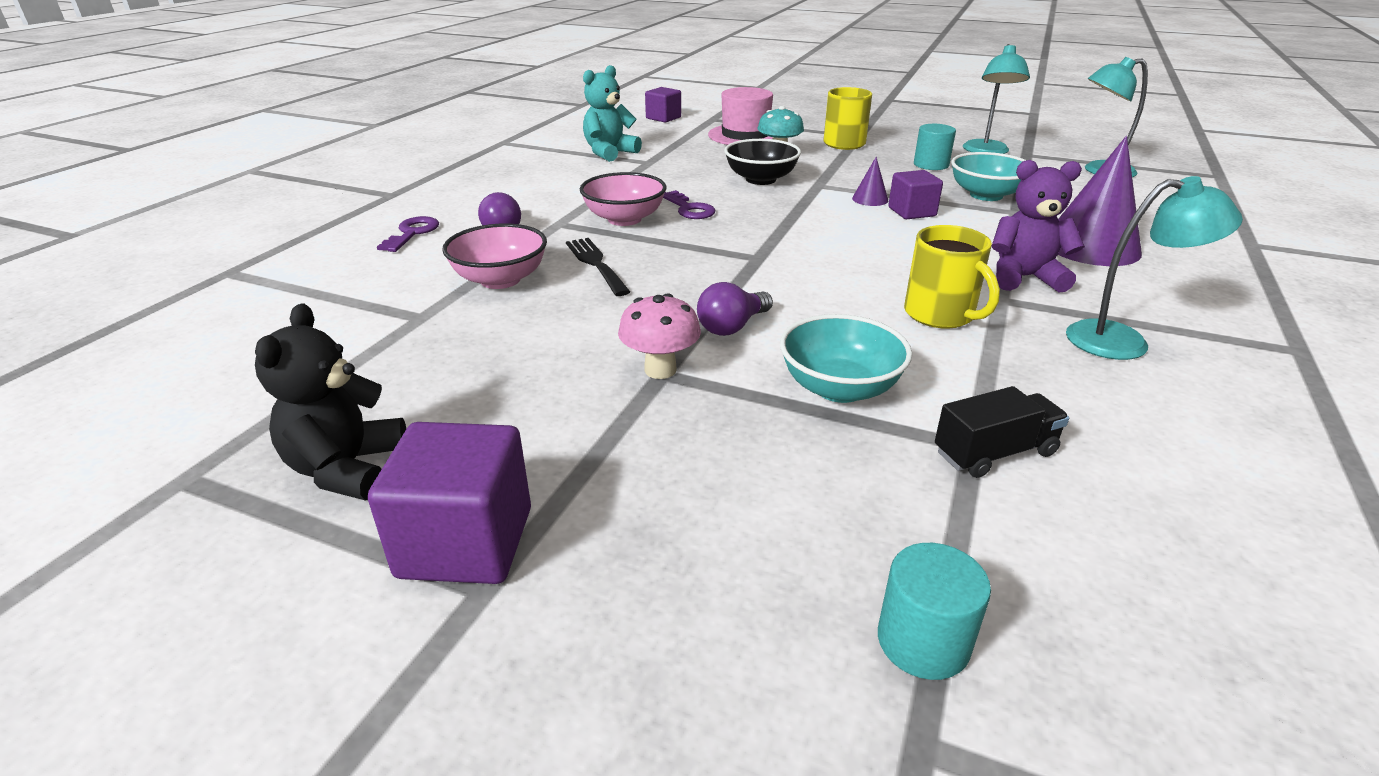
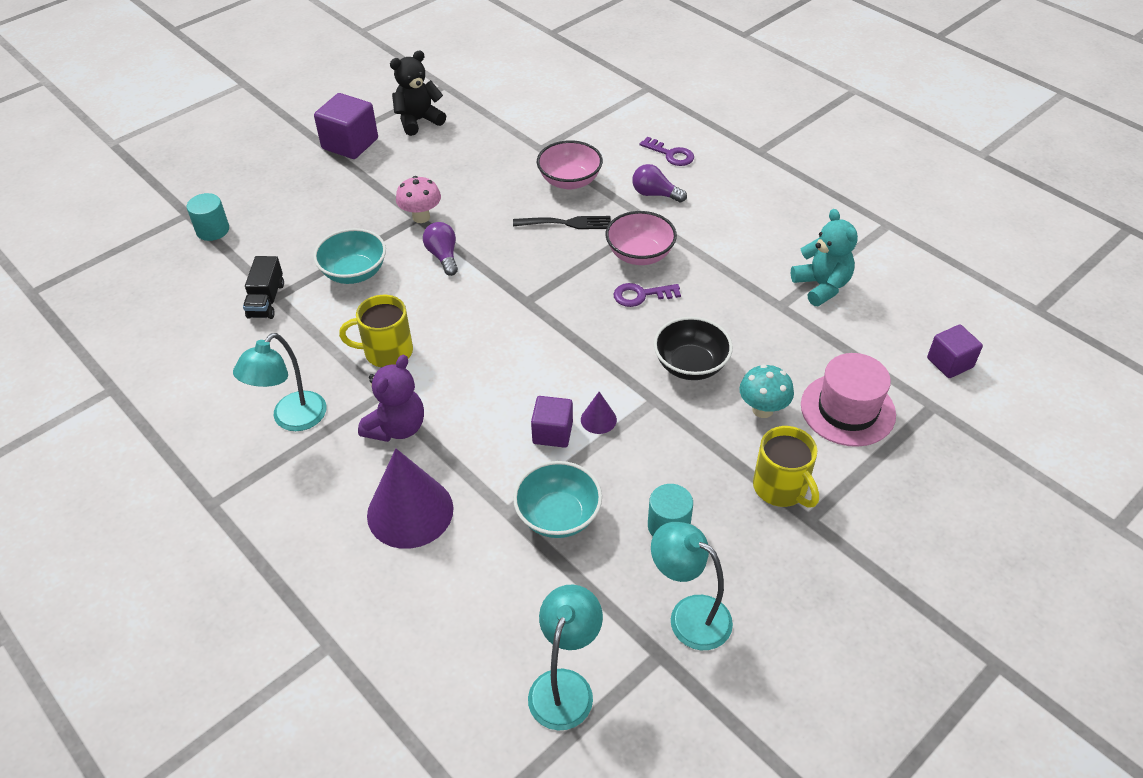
camera: 115 degrees right, 15 degrees up
black teddy bear [255,303,406,500] -> black teddy bear turned 60 degrees counterclockwise [390,50,446,136]

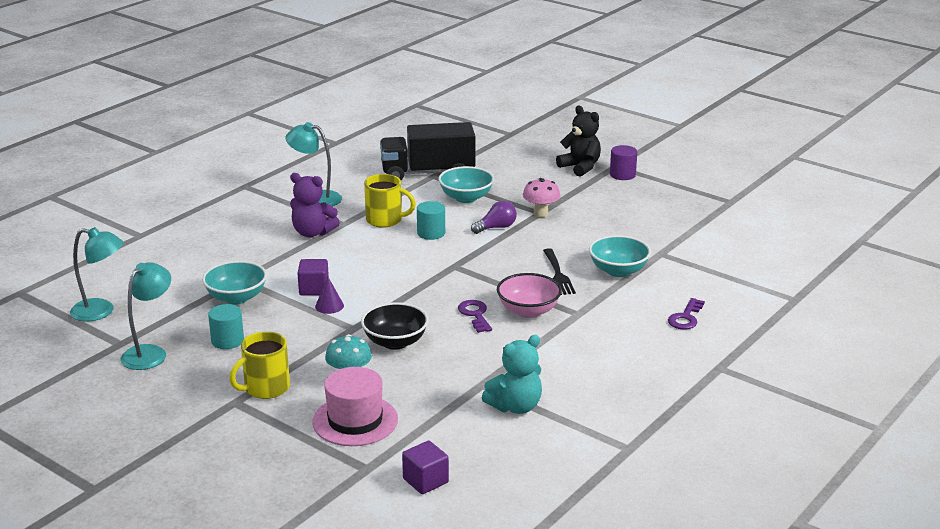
camera: 80 degrees right, 20 degrees down
turquoise cylinder [187,193,229,241] -> turquoise cylinder moved to [417,201,445,240]
black truck [243,256,284,319] -> black truck [380,122,475,180], size x1.98
purple cube [314,93,378,159] -> purple cylinder [610,145,637,180]
yellow mug [339,295,413,367] -> yellow mug turned 120 degrees clockwise [364,174,416,228]
purple cone [367,448,453,549] -> none
black teddy bear [390,50,446,136] -> black teddy bear moved to [556,106,601,177]
pink bowl [537,140,603,189] -> turquoise bowl [589,235,651,277]
purple light bulb [632,164,687,202] -> none

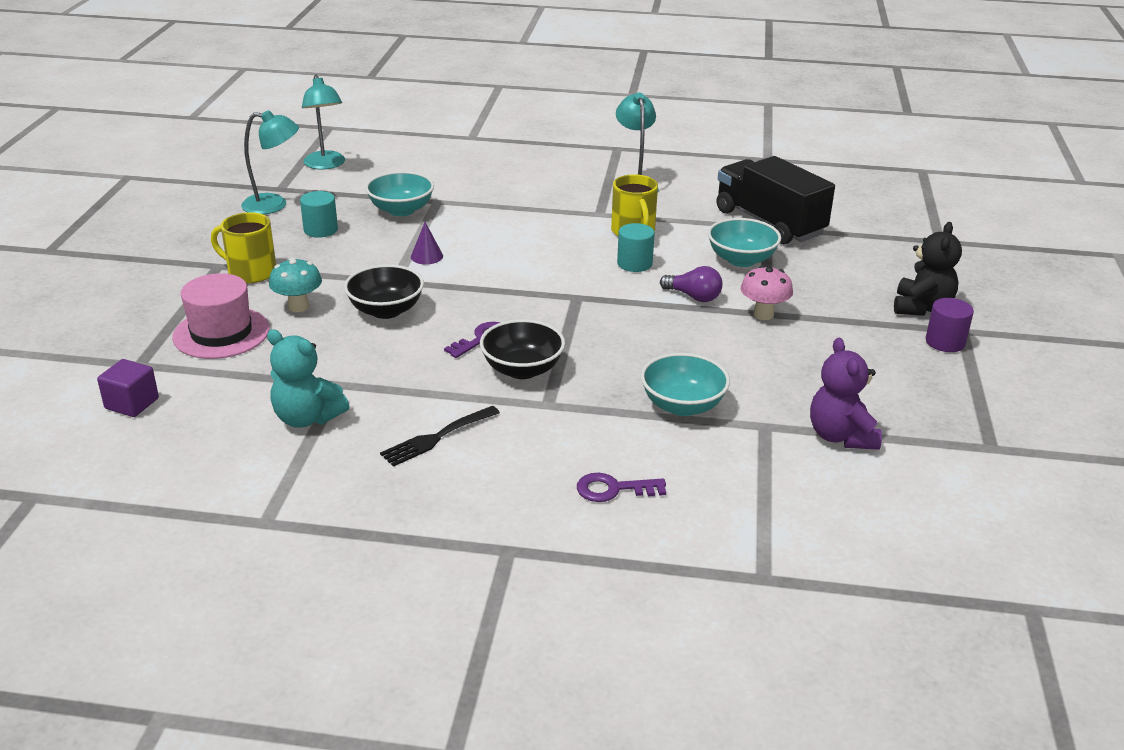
camera: 60 degrees right, 5 degrees up
purple teddy bear [290,173,340,237] -> purple teddy bear moved to [810,338,882,450]
purple cube [298,259,329,295] -> none
pink bowl [497,273,562,318] -> black bowl [480,319,565,379]
black fork [543,248,576,295] -> black fork moved to [380,406,500,467]

